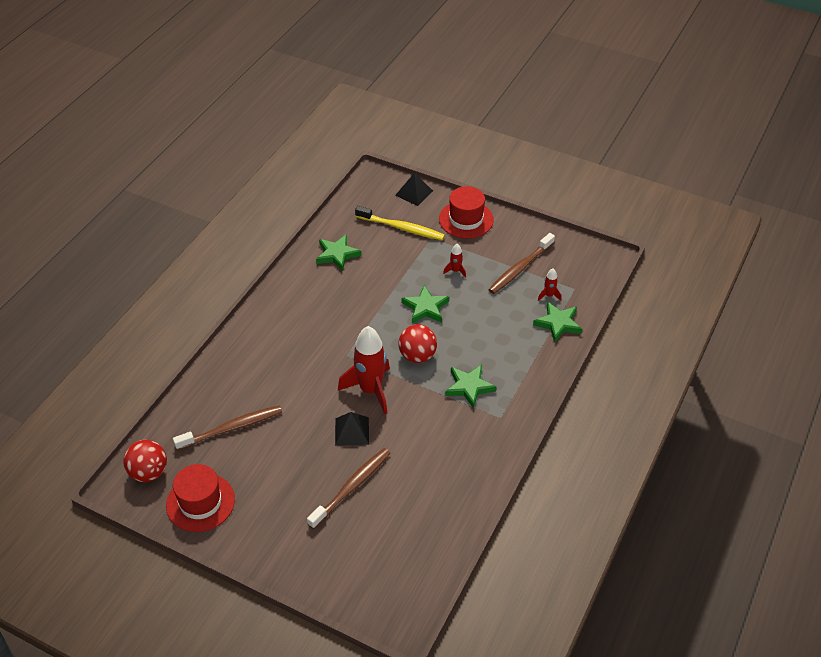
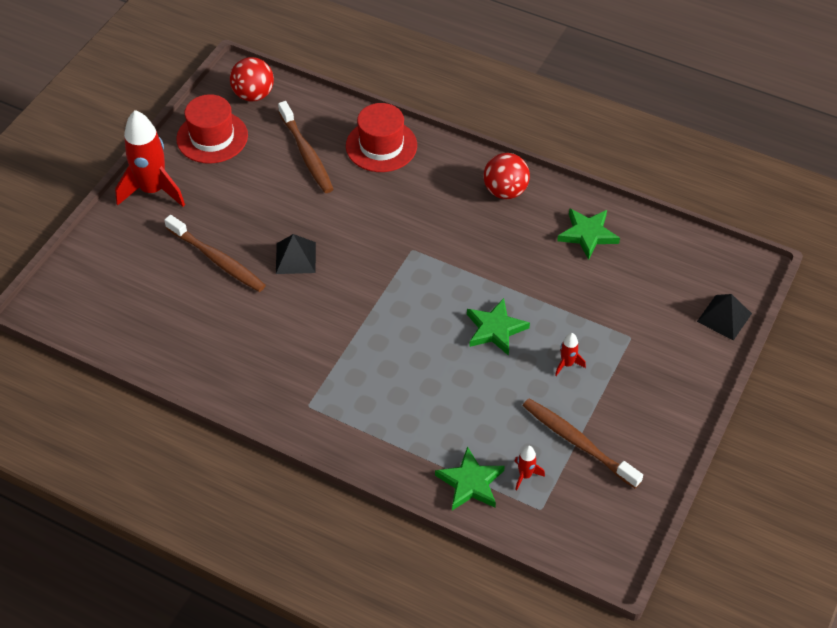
camera: 90 degrees right, 5 degrees up
red rocket [338,326,390,414] -> red rocket moved to [115,110,185,207]
yellow toothbrush [355,206,445,240] -> none
red ball [398,324,437,363] -> red ball moved to [483,153,530,199]
red hat [439,186,494,238] -> red hat moved to [346,103,417,172]
green star [445,365,496,409] -> none

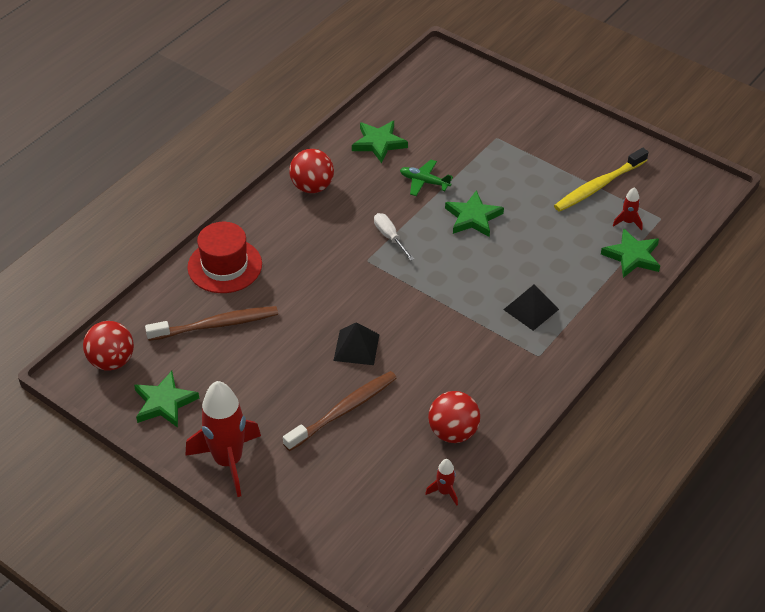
camera: 80 degrees left, 5 degrees down
red hat [176,94,248,164] -> green star [134,371,199,428]
brown toothbrush [523,398,643,489] -> yellow toothbrush [554,148,649,212]
red rocket [555,333,586,376] -> red rocket moved to [425,459,458,506]
black pyramid [697,294,752,341] -> black pyramid moved to [503,284,559,331]
none -> white screwdriver [374,213,414,261]
none -> green plane [400,160,453,196]
none -> red ball [428,391,480,443]

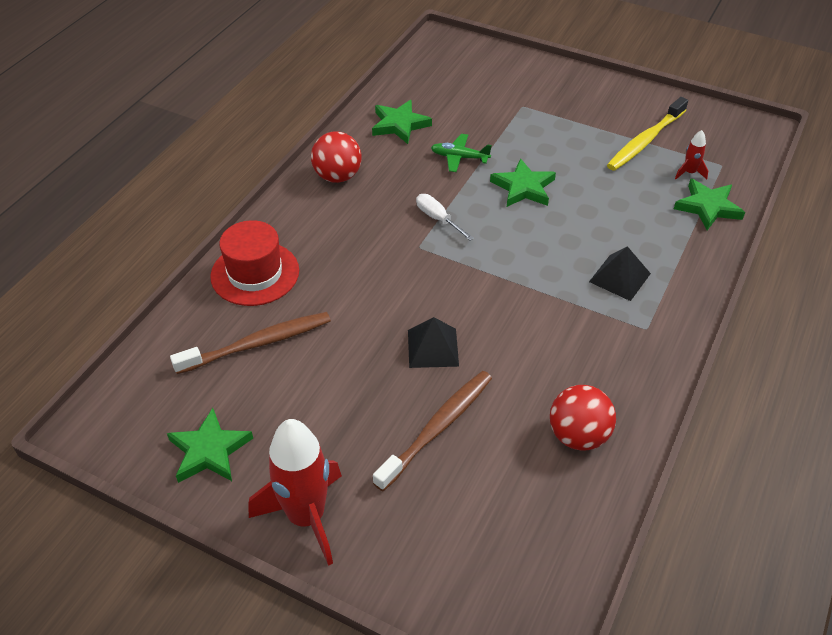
camera: 10 degrees left, 0 degrees up
red ball [83,321,134,371] -> none
red rocket [425,459,458,506] -> none

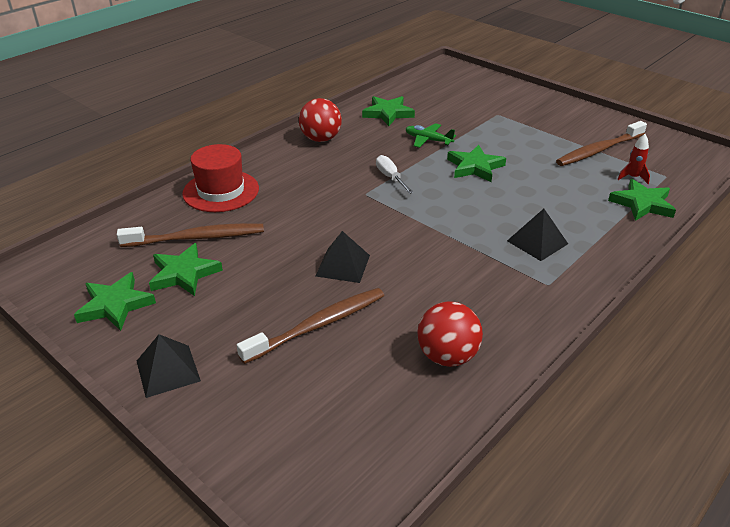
camera: 15 degrees right, 10 degrees down
red rocket [249,419,342,566] -> black pyramid [137,334,201,398]
yellow toothbrush [607,97,688,171] -> brown toothbrush [556,121,647,166]
none -> green star [149,243,223,296]

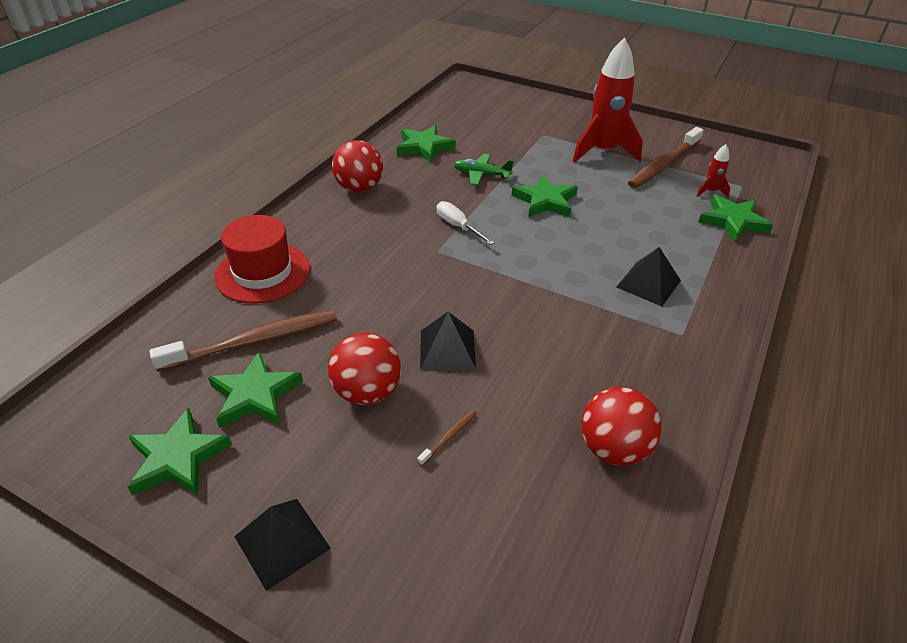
camera: 15 degrees left, 5 degrees up
brown toothbrush [237,288,384,364] -> brown toothbrush [417,410,477,466], size x0.42
none -> red ball [328,333,401,405]
none -> red rocket [572,37,643,163]

